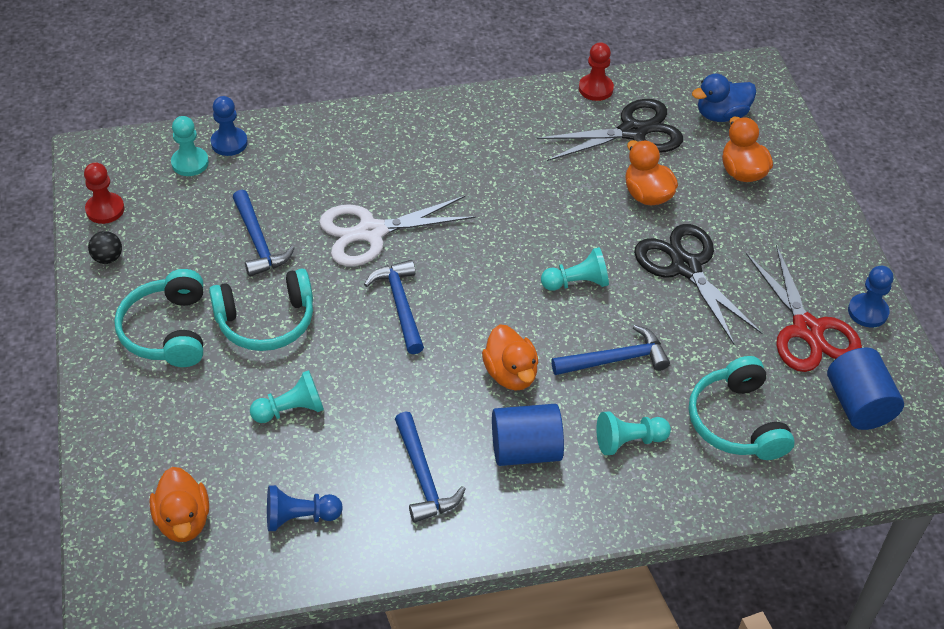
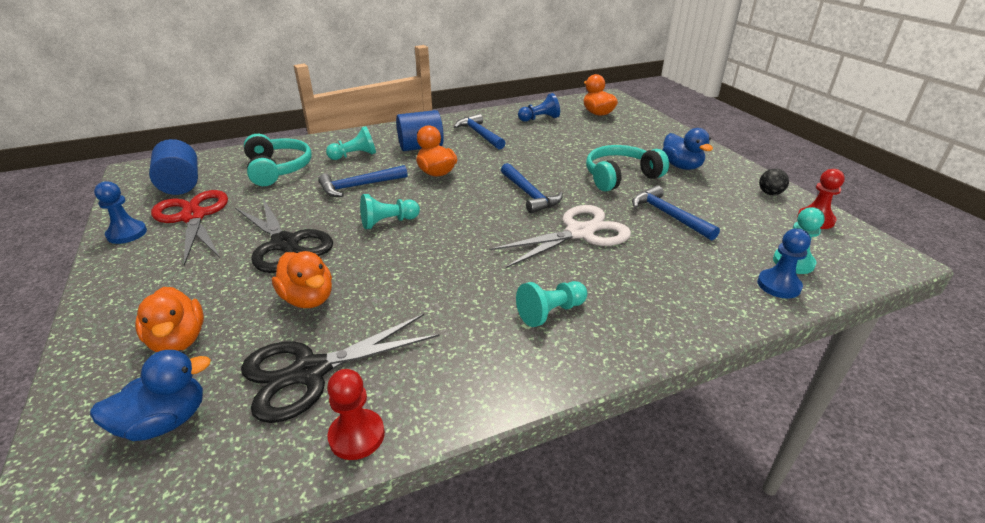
camera: 170 degrees right, 15 degrees down
turquoise headphones [114,269,203,367] -> blue duck [662,128,713,170]
turquoise pawn [250,370,324,423] -> turquoise pawn moved to [516,281,587,327]

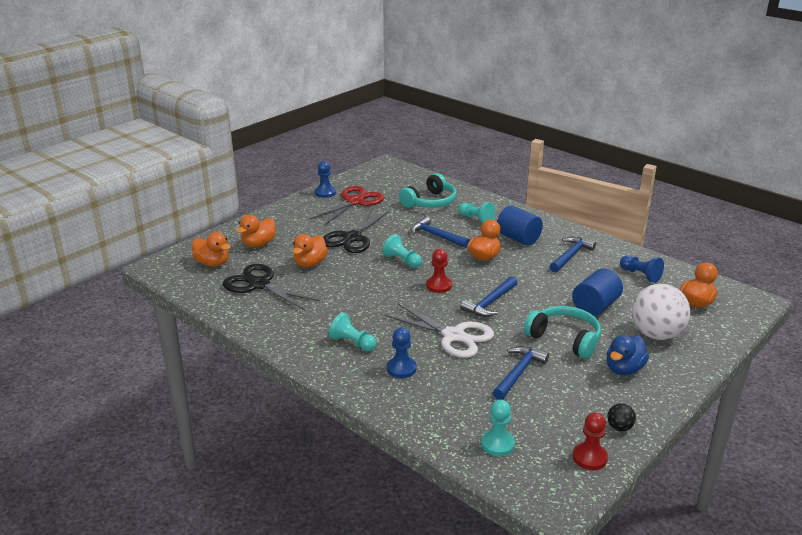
camera: 65 degrees right, 5 degrees down
blue duck [90,350,211,441] -> orange duck [192,232,231,267]
blue cylinder [149,139,198,195] -> blue cylinder moved to [572,268,623,316]
red pawn [327,369,385,460] -> red pawn moved to [426,249,452,293]
blue pawn [757,229,811,299] -> blue pawn moved to [387,327,417,378]
none -> white ball [632,284,691,340]

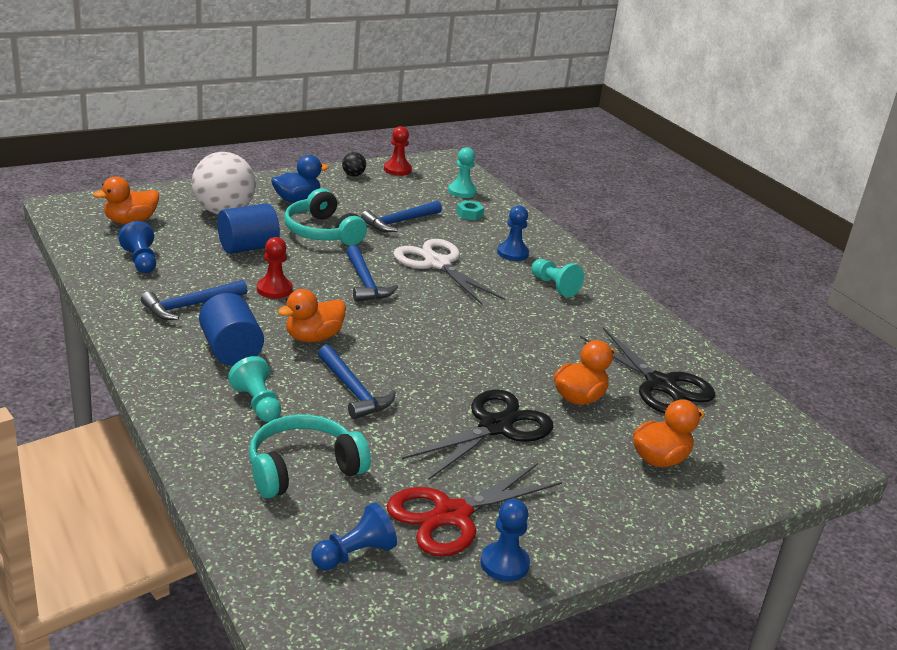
camera: 165 degrees left, 0 degrees up
orange duck [192,232,231,267] -> none
turquoise pawn [382,234,422,268] -> none
red pawn [426,249,452,293] -> red pawn moved to [257,237,293,299]
blue hammer [460,276,518,317] -> blue hammer turned 105 degrees clockwise [346,245,398,302]
none -> blue pawn [311,502,397,570]
none -> turquoise nut [456,200,484,220]

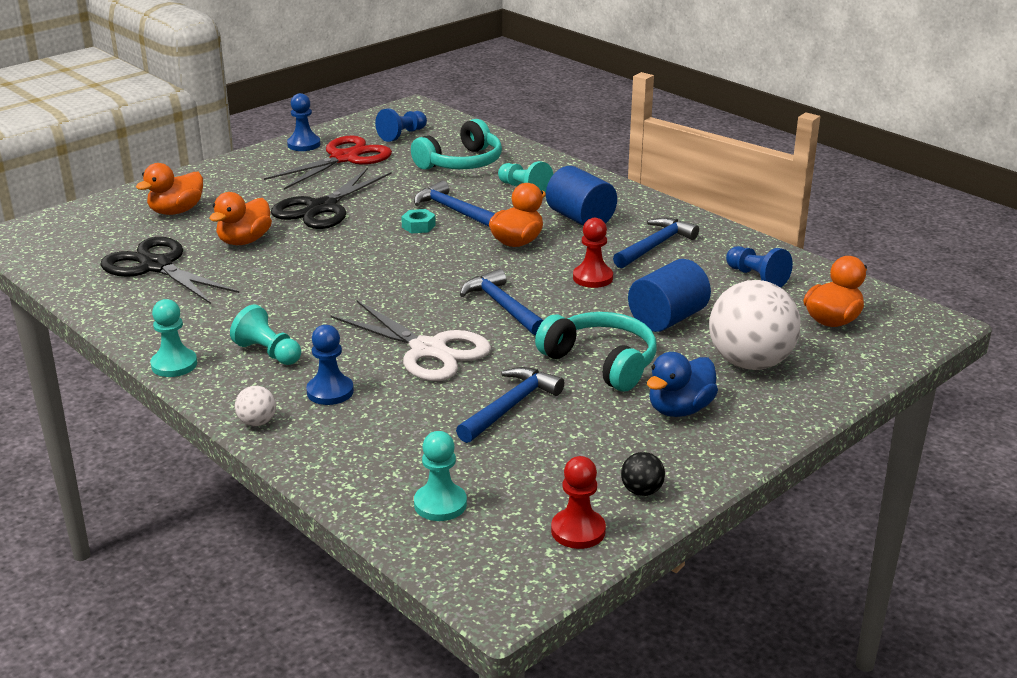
camera: 170 degrees right, 0 degrees up
turquoise nut [456,200,484,220] -> turquoise nut moved to [401,209,436,234]
none -> turquoise pawn [150,299,197,377]
none -> white ball [235,386,276,426]

